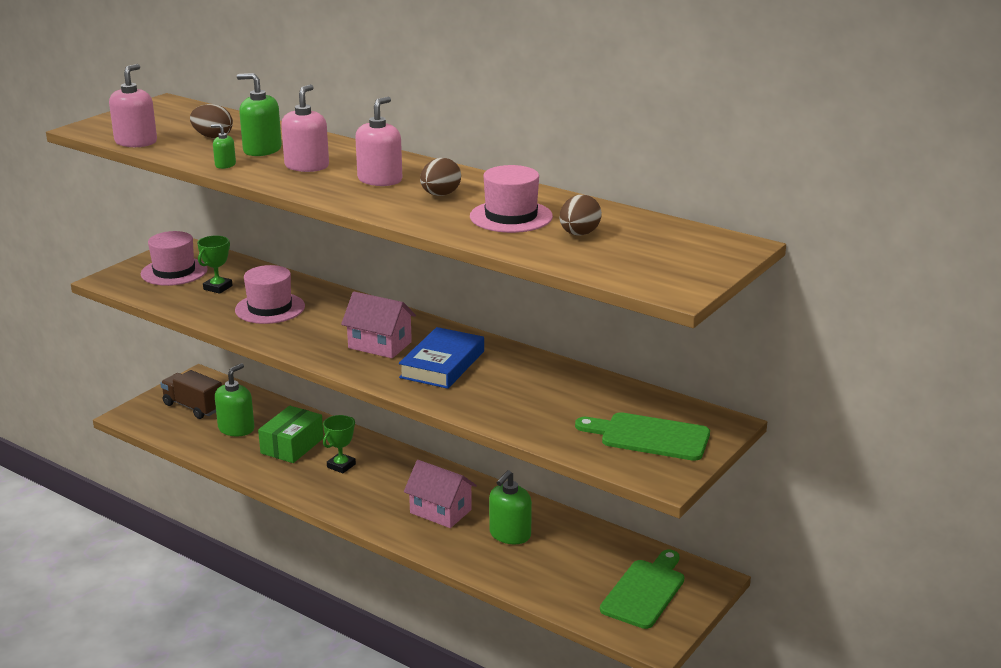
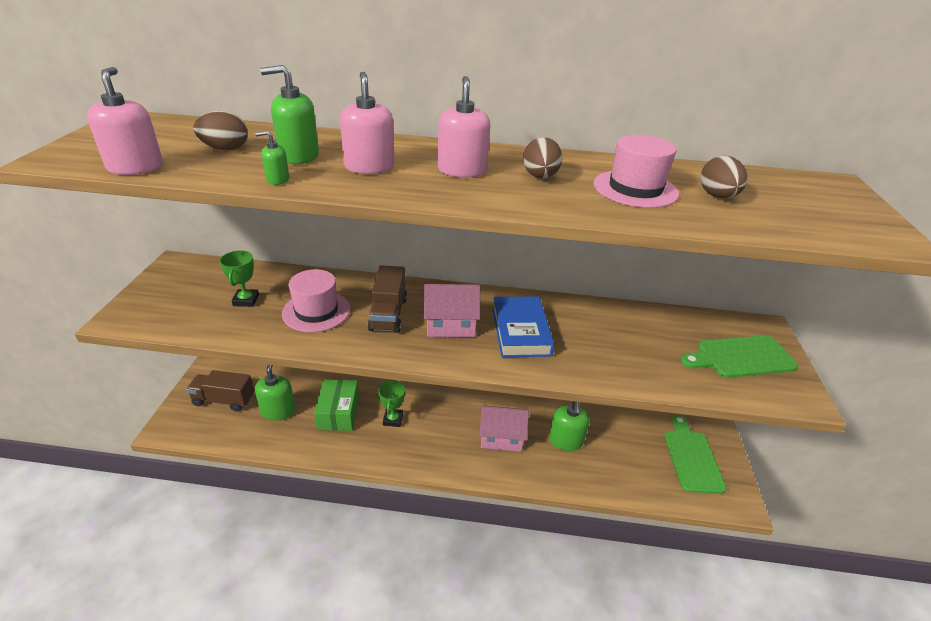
camera: 30 degrees left, 10 degrees up
pink hat [141,231,208,286] -> none
none -> brown truck [368,265,407,333]

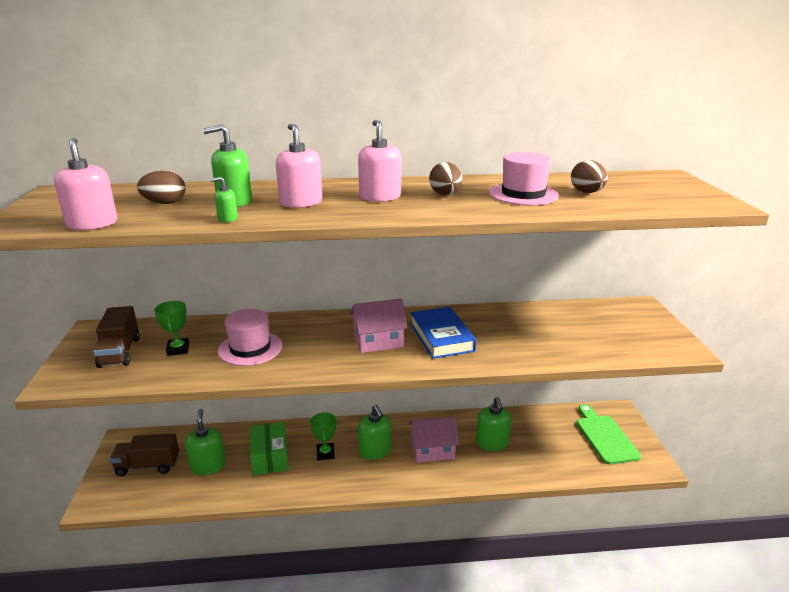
camera: 10 degrees left, 10 degrees down
brown truck [368,265,407,333] -> brown truck moved to [93,306,140,368]
green cutting board [680,335,798,378] -> none
none -> green soap dispenser [358,405,391,460]

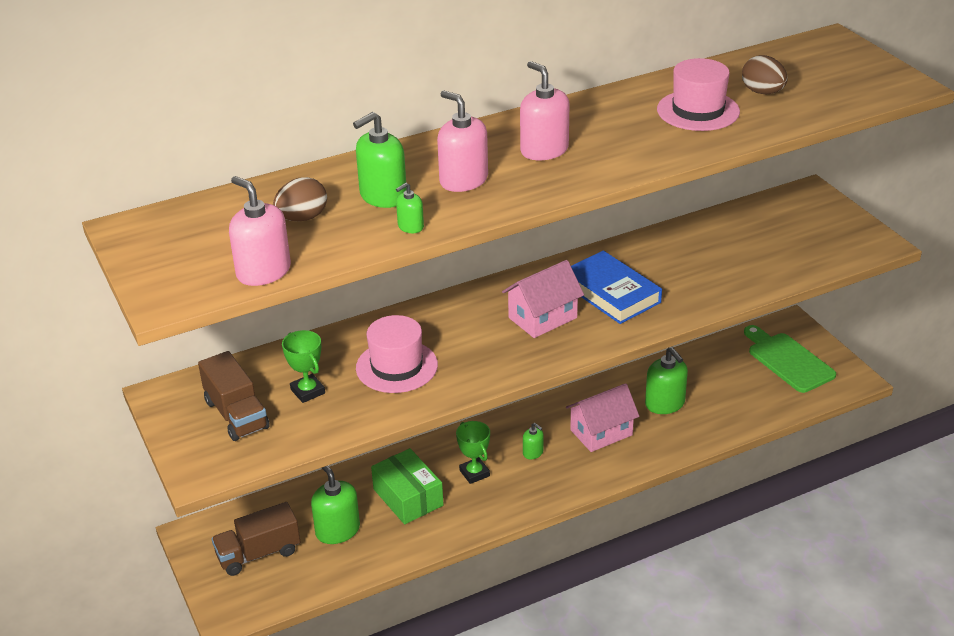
camera: 20 degrees left, 10 degrees up
green soap dispenser [358,405,391,460] -> green soap dispenser [523,423,544,459], size x0.53
brown egg [429,162,462,195] -> none

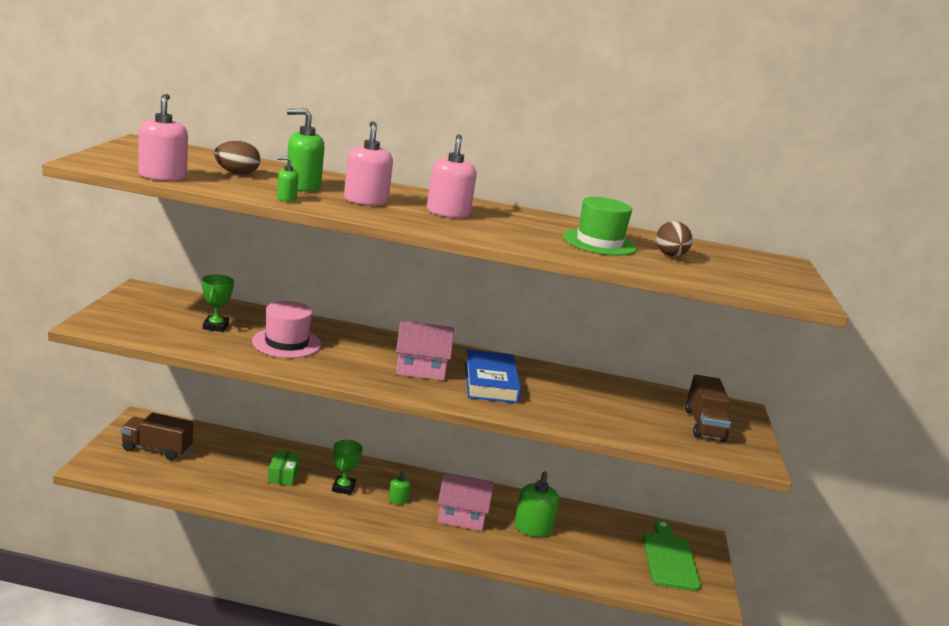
camera: 30 degrees right, 15 degrees down
brown truck [198,351,270,441] -> brown truck moved to [685,374,731,442]
green soap dispenser [311,466,360,544] -> none
green box [371,448,444,524] -> green box [268,450,301,486], size x0.65
pink hat [657,58,740,131] -> green hat [563,197,637,256]

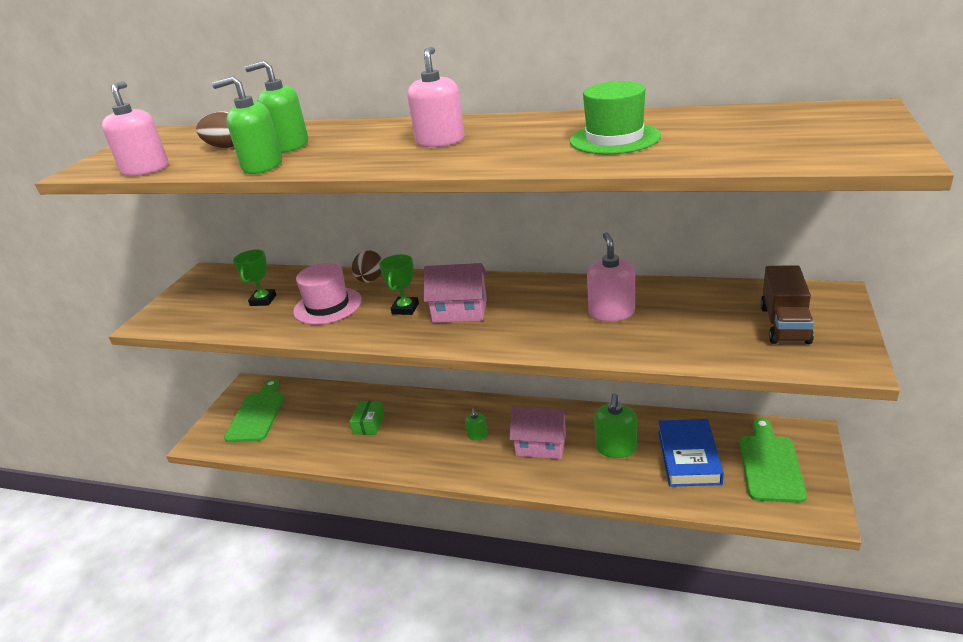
camera: 15 degrees right, 10 degrees up
brown truck [121,412,193,460] -> green cutting board [224,379,285,442]
green soap dispenser [277,156,298,202] -> green soap dispenser [212,76,282,174], size x1.89
green trophy [332,440,363,495] -> green trophy moved to [379,254,419,315]
pink soap dispenser [344,121,393,206] -> pink soap dispenser moved to [587,233,635,322]
blue book [465,349,521,403] -> blue book moved to [658,419,724,487]
brown egg [656,221,693,257] -> brown egg moved to [352,250,382,283]

